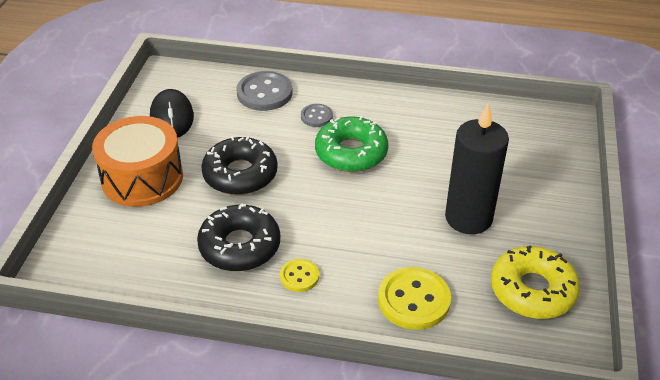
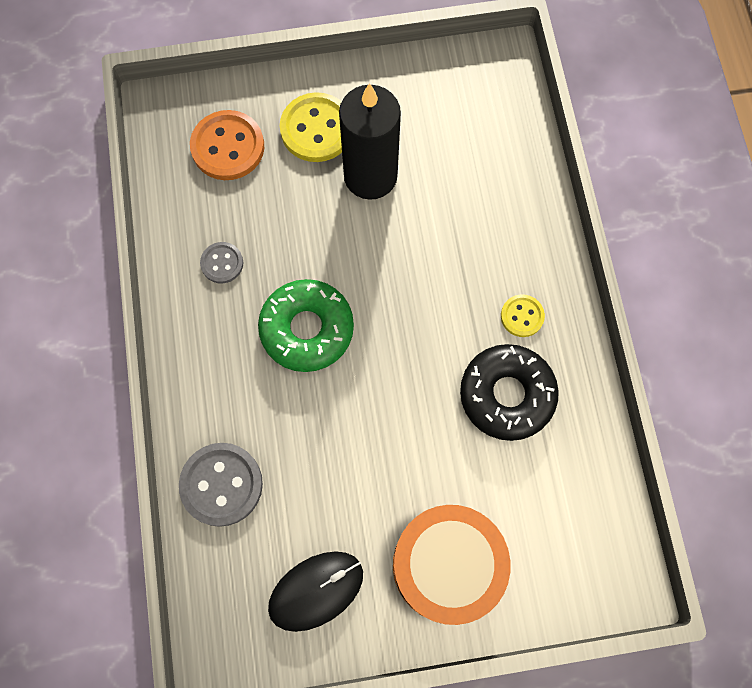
camera: 110 degrees left, 30 degrees up
black donut [201,136,278,195] -> none
grey button [301,104,333,127] -> grey button moved to [200,242,243,284]
yellow button [378,267,451,330] -> yellow button moved to [280,92,342,162]
yellow donut [491,245,580,319] -> none
none -> orange button [190,110,264,180]

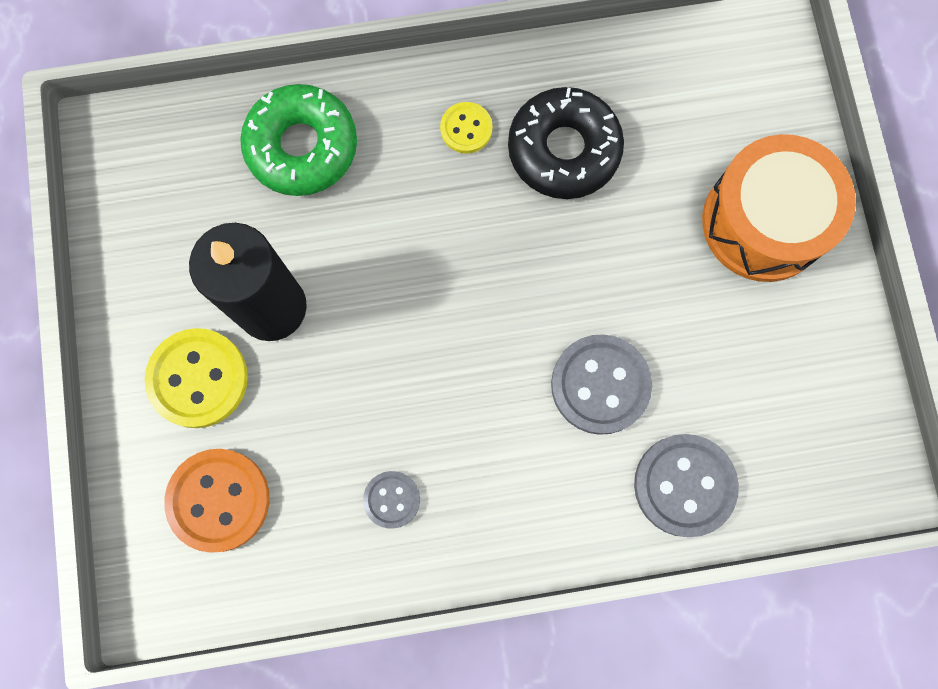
camera: 90 degrees left, 5 degrees up
green donut [258,279,354,372] -> green donut moved to [240,84,357,196]
black mouse [268,551,363,632] -> none
none -> grey button [551,334,652,435]

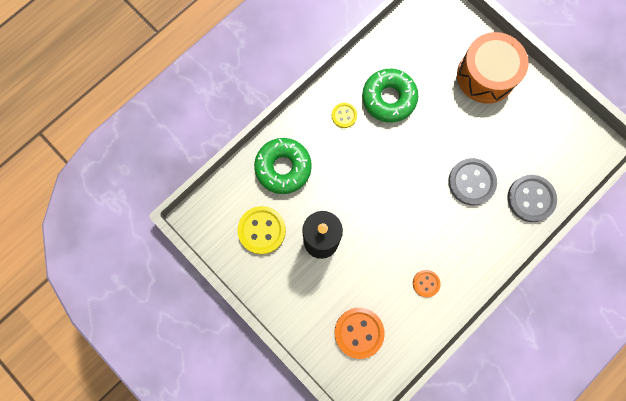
camera: 35 degrees left, 0 degrees up
yellow button [145,328,248,428] -> yellow button moved to [237,206,286,254]
grey button [363,471,420,529] -> orange button [413,270,441,297]
black donut [508,87,624,199] -> green donut [362,69,418,123]

